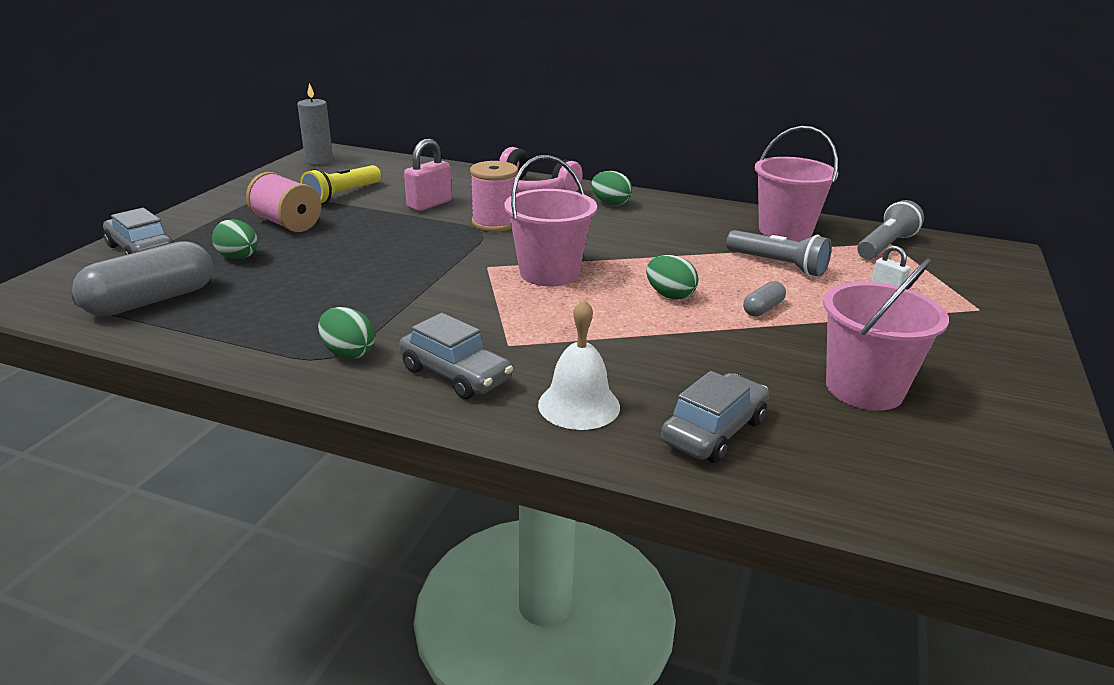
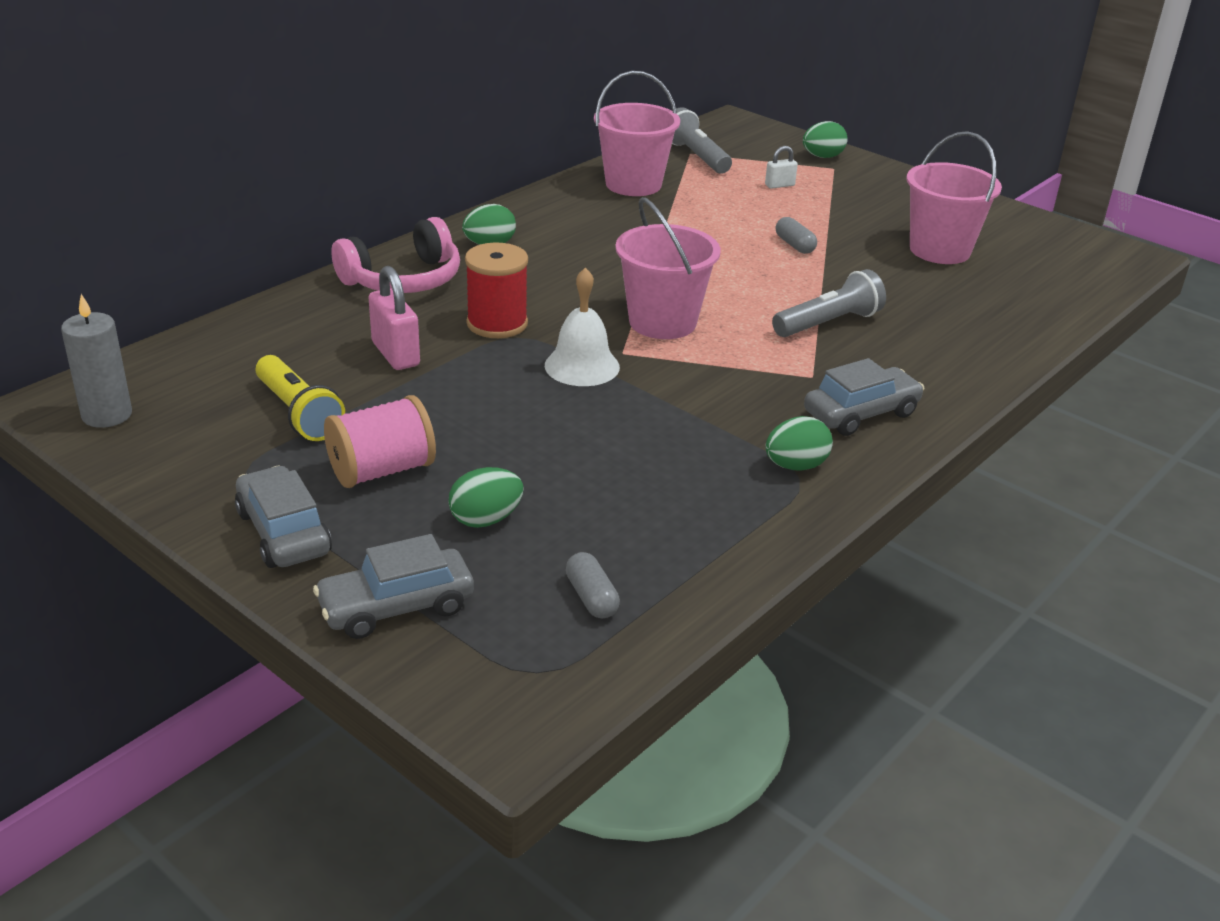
camera: 70 degrees left, 5 degrees up
grey capsule [72,241,213,317] -> grey capsule [566,552,620,618], size x0.47
pink spool [470,161,518,232] -> red spool [465,242,528,338]
white bell [538,299,620,430] -> white bell moved to [545,268,620,386]
green egg [646,255,698,300] -> green egg moved to [803,121,848,158]
grey car [661,371,769,463] -> grey car moved to [235,465,332,568]
grey flashlight [726,230,832,277] -> grey flashlight moved to [772,269,886,337]

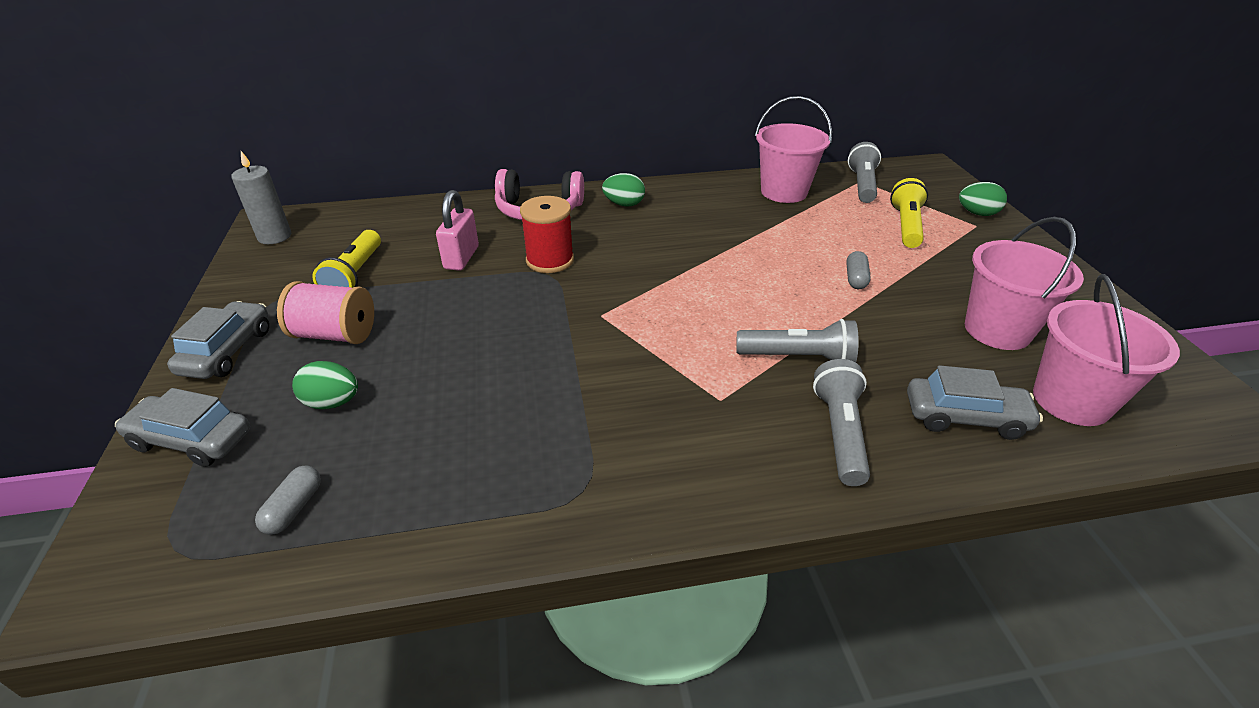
camera: 40 degrees right, 5 degrees up
white bell [545,268,620,386] -> none
pink bucket [615,197,721,339] -> pink bucket moved to [1033,274,1180,426]
white padlock [765,146,798,189] -> yellow flashlight [890,178,928,248]
green egg [766,416,833,471] -> none
grey car [804,358,924,436] -> grey car moved to [907,365,1043,440]
none -> grey flashlight [813,359,870,486]

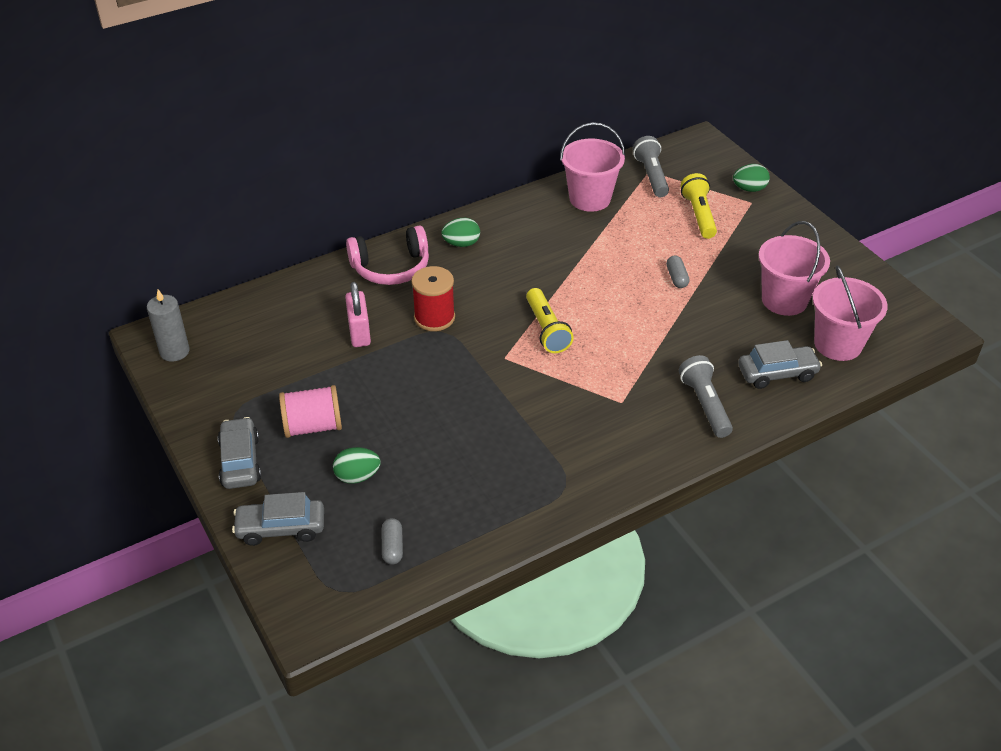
camera: 20 degrees left, 5 degrees up
yellow flashlight [312,230,381,288] -> yellow flashlight moved to [526,288,574,353]
grey flashlight [737,319,859,363] -> none

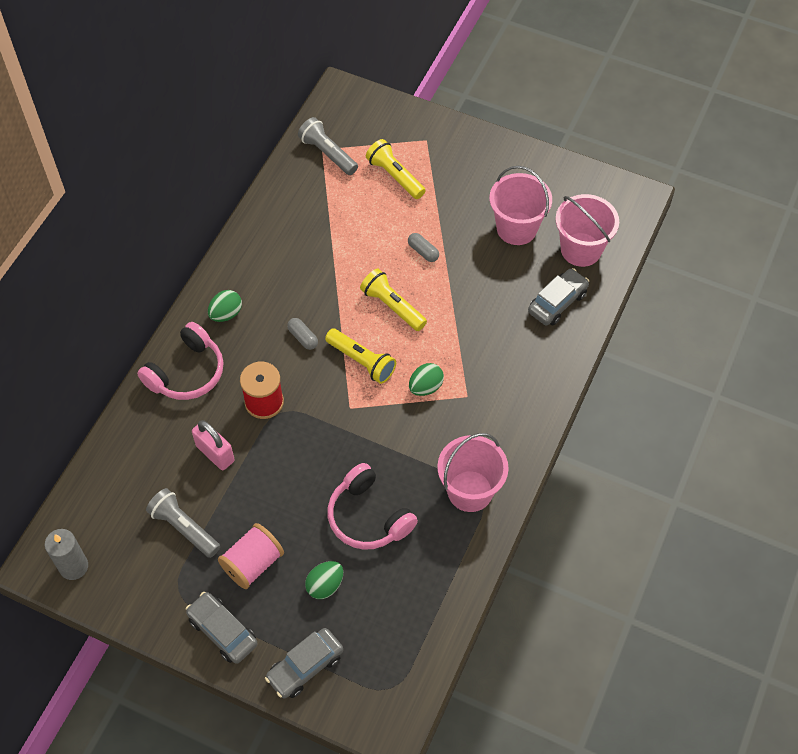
camera: 35 degrees left, 15 degrees up
grey capsule [381,518,403,565] -> grey capsule moved to [287,318,318,350]
pink bucket [560,122,625,212] -> pink bucket moved to [437,433,509,512]
grey flashlight [679,355,733,438] -> grey flashlight moved to [146,488,220,558]
green egg [733,164,770,192] -> green egg moved to [409,363,444,396]
none -> pink headphones [327,463,418,550]
none -> yellow flashlight [360,268,427,331]

